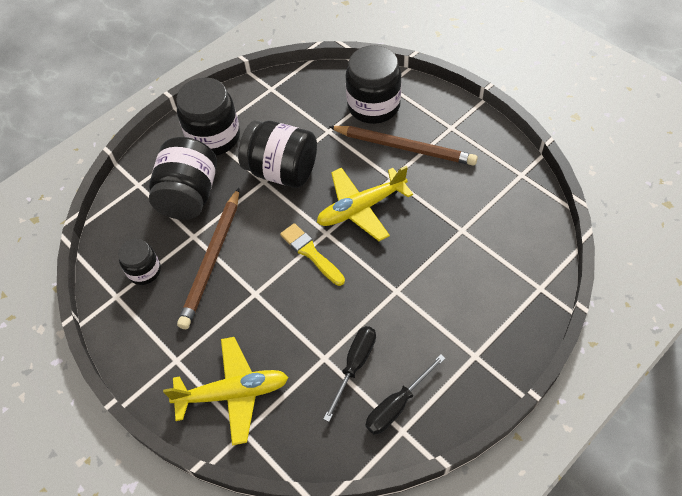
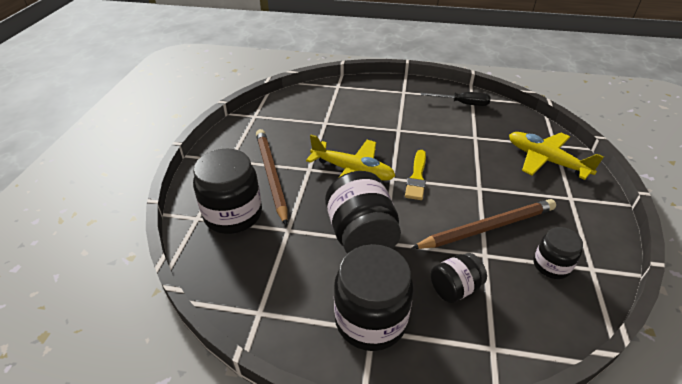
camera: 130 degrees left, 15 degrees down
black jar [149,137,217,220] -> black jar [431,253,487,303], size x0.56
black screwdriver [324,326,376,422] -> none

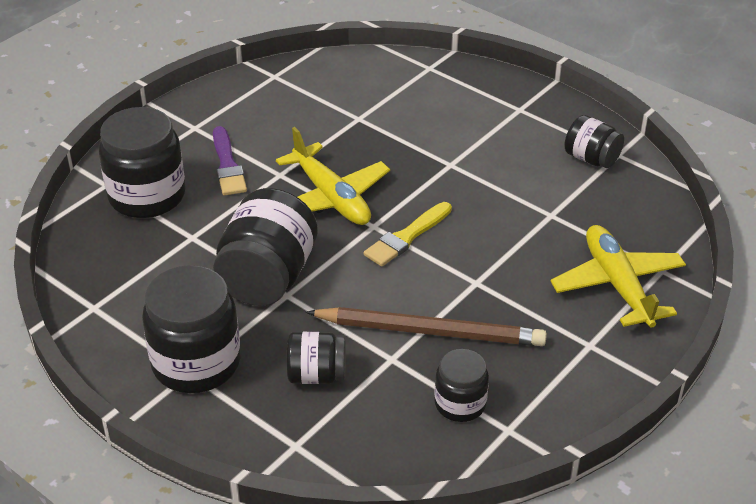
camera: 30 degrees right, 0 degrees up
brown pencil [256,129,288,226] -> purple brush [213,126,247,195]
black screwdriver [421,92,491,106] -> black jar [564,115,624,168]

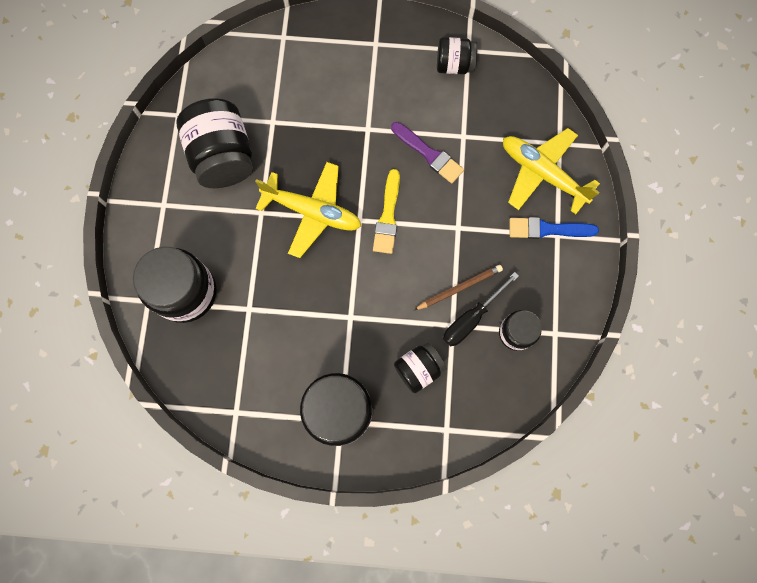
camera: 35 degrees left, 35 degrees up
purple brush [213,126,247,195] -> purple brush moved to [391,122,464,183]
black jar [213,188,318,306] -> black jar moved to [176,98,253,188]
brown pencil [306,307,547,346] -> brown pencil [414,265,503,310], size x0.56
none -> black screwdriver [443,272,519,346]
none -> blue brush [509,217,599,239]

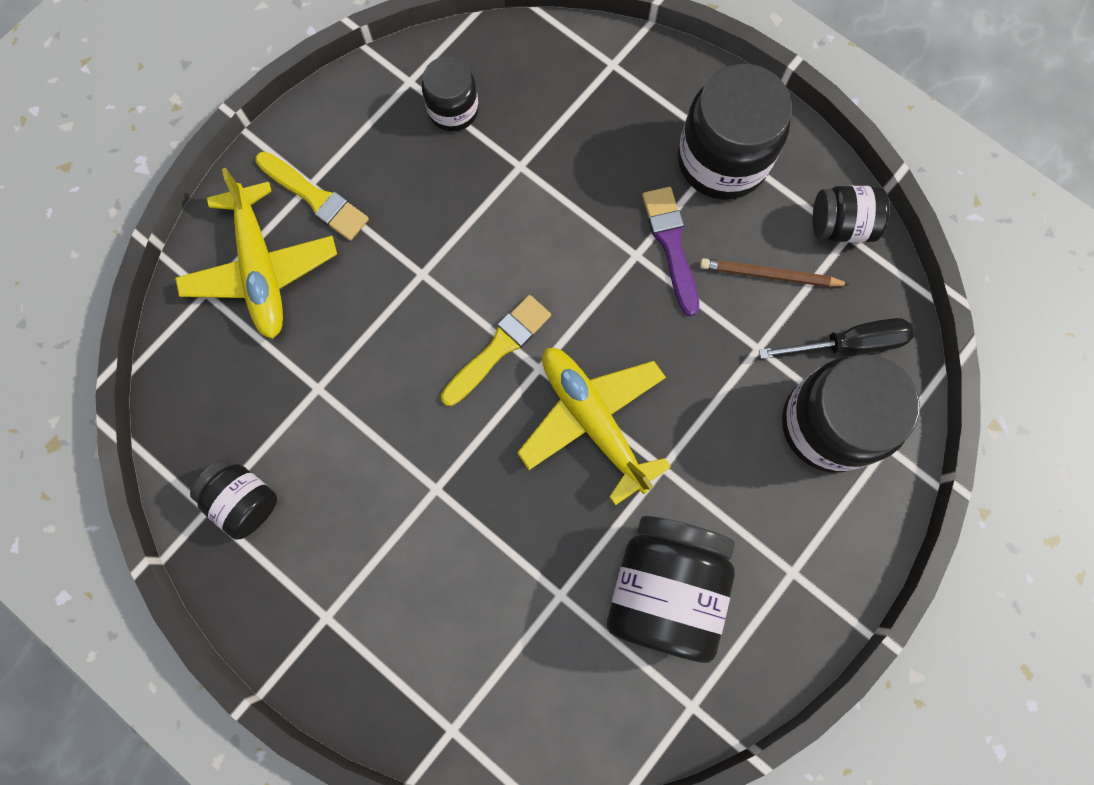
camera: 145 degrees left, 0 degrees up
purple brush [391,122,464,183] -> purple brush moved to [642,187,699,316]
black jar [394,342,446,393] -> black jar moved to [813,186,889,242]
brown pencil [414,265,503,310] -> brown pencil moved to [700,258,850,287]
black screwdriver [443,272,519,346] -> black screwdriver moved to [759,318,914,359]
blue brush [509,217,599,239] -> yellow brush [255,151,369,241]

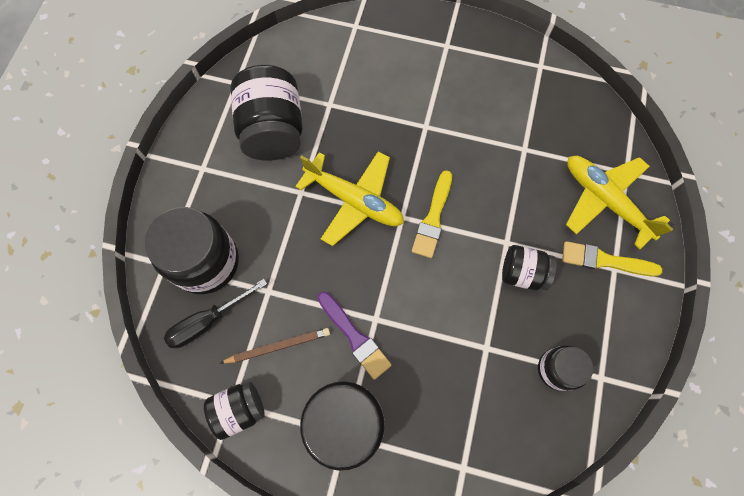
camera: 155 degrees right, 5 degrees down
black jar [190,458,277,540] -> black jar moved to [502,245,557,290]

